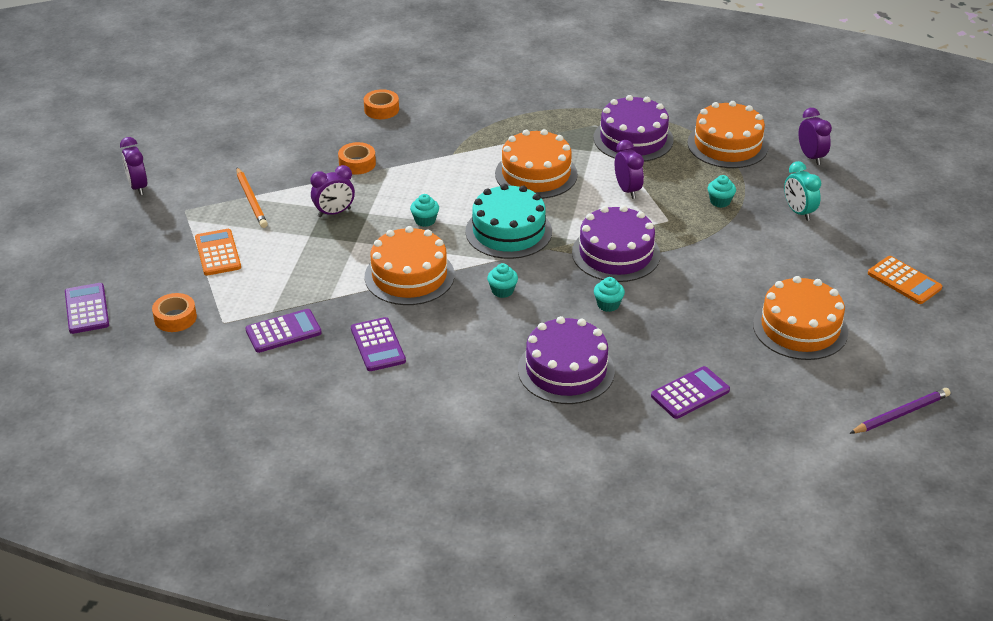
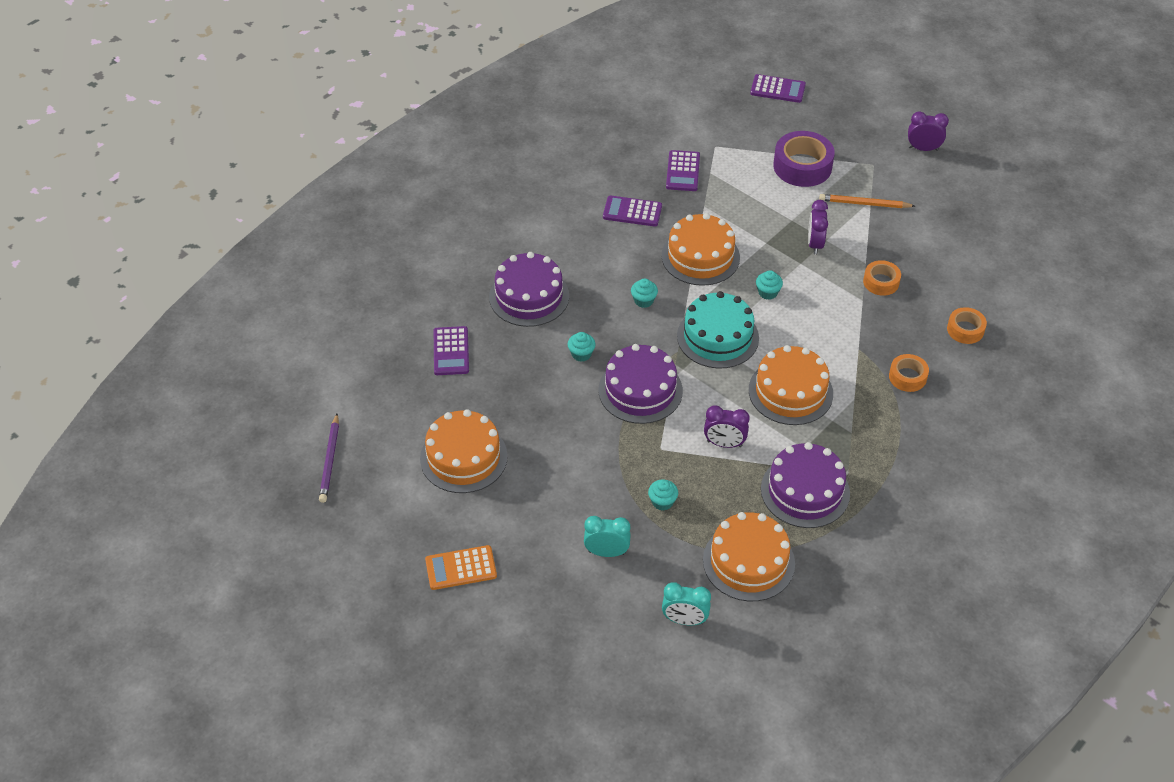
camera: 120 degrees right, 10 degrees up
orange tape [152,293,197,332] -> orange tape moved to [889,354,929,392]
orange calculator [195,229,241,276] -> purple tape [773,131,835,187]
purple clock [799,108,832,165] -> turquoise clock [662,582,711,625]

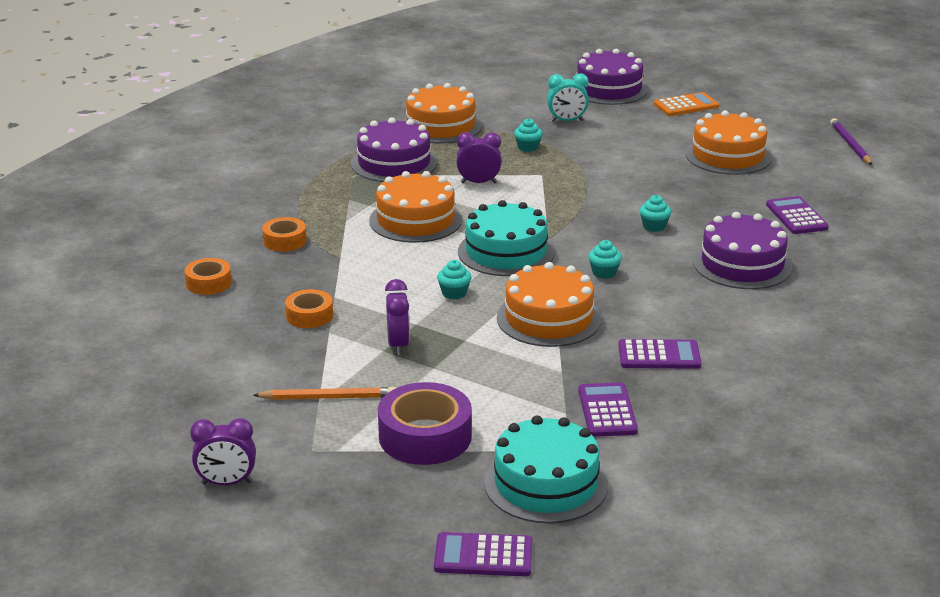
camera: 170 degrees right, 20 degrees down
purple cake [598,344,683,424] -> purple cake moved to [577,49,648,105]
turquoise clock [662,582,711,625] -> none
none -> turquoise cake [484,415,608,523]

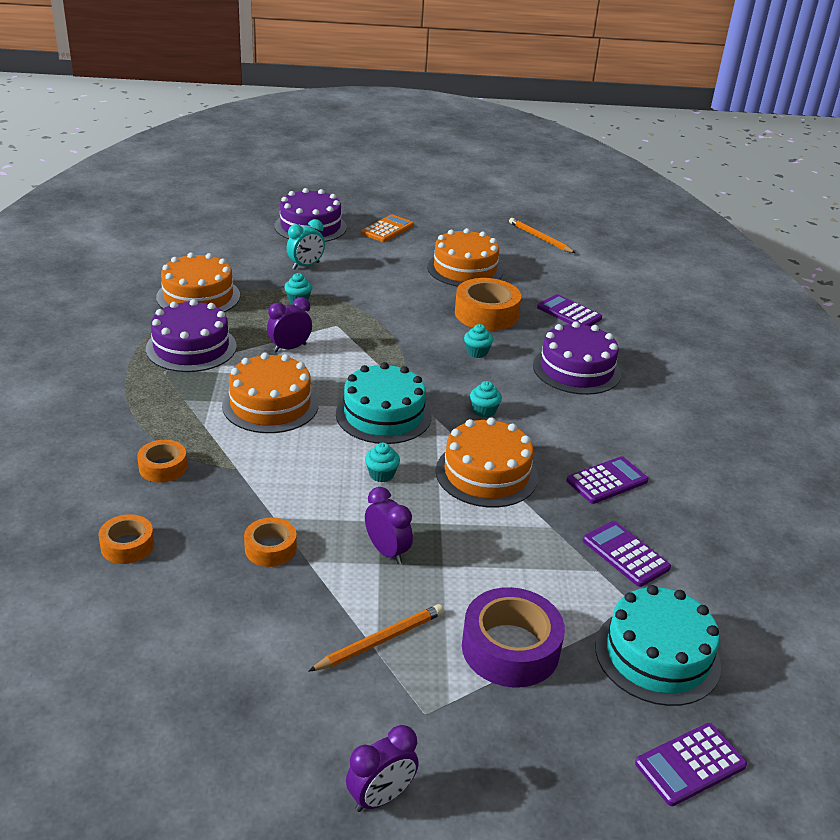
camera: 35 degrees left, 5 degrees up
purple pencil [830,118,872,165] -> orange pencil [509,218,575,253]
none -> orange tape [455,278,521,331]

